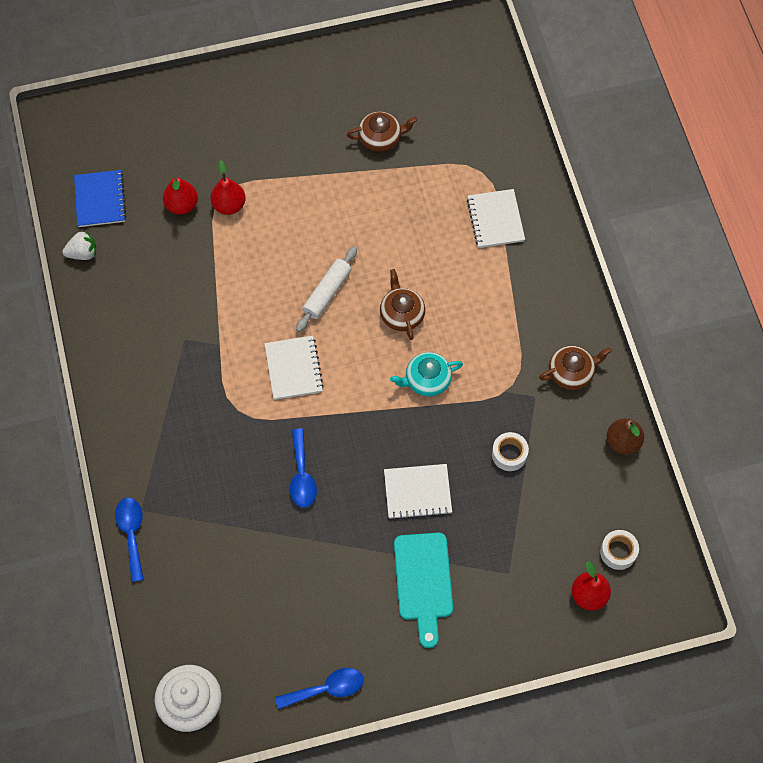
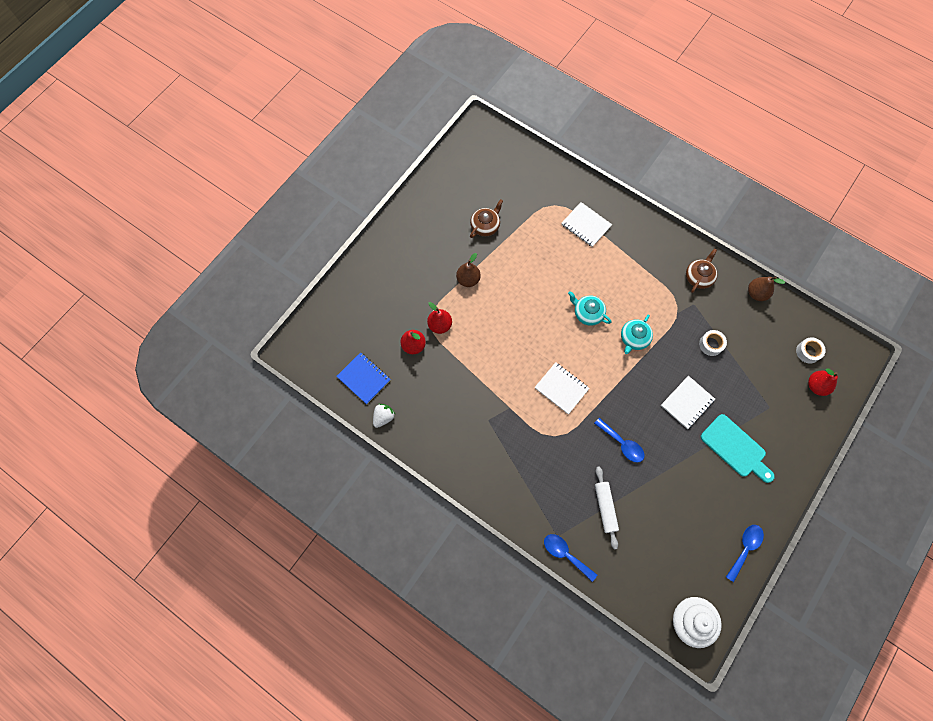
camera: 40 degrees left, 5 degrees up
white rolling pin [296,247,357,332] -> white rolling pin moved to [595,466,619,549]
brown teapot [380,269,425,340] -> turquoise teapot [568,291,612,326]
none -> brown pear [456,253,481,287]

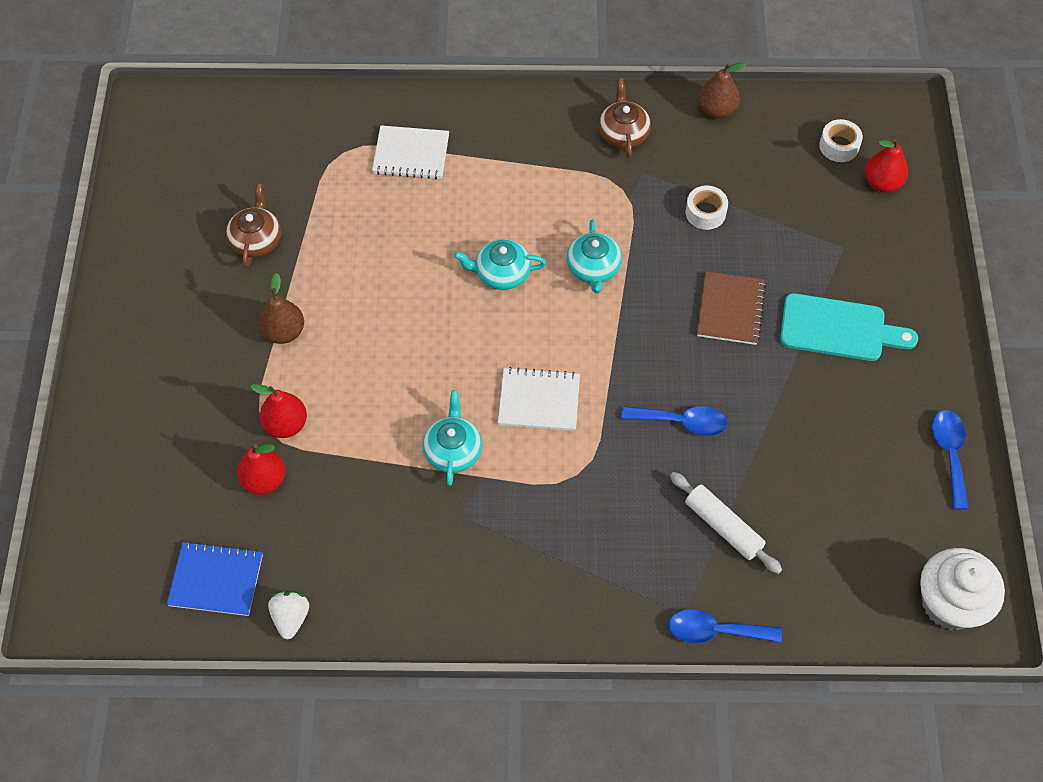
camera: 35 degrees left, 10 degrees down
white notebook [661,376,715,429] -> brown notebook [697,271,766,345]
none -> turquoise teapot [423,391,482,486]

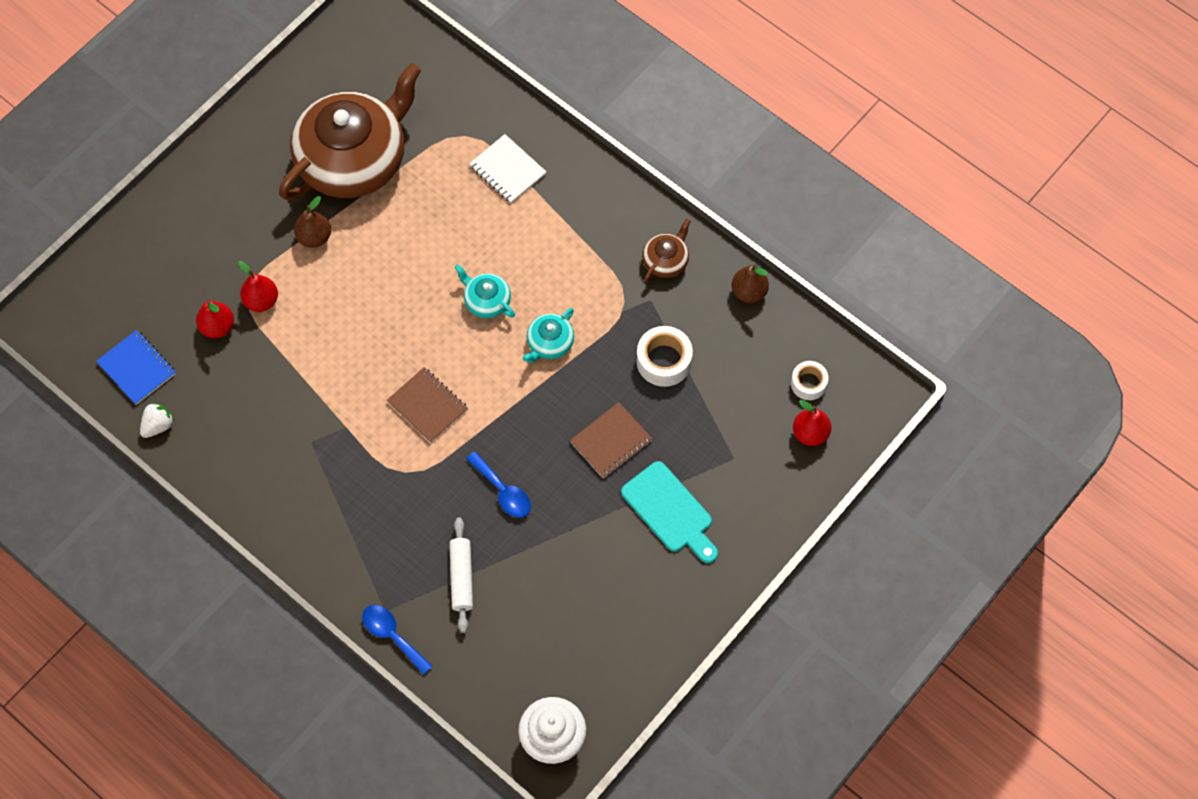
camera: 40 degrees right, 5 degrees up
brown teapot [226,184,281,268] -> brown teapot [279,63,421,200], size x2.47
turquoise teapot [423,391,482,486] -> none
white notebook [498,367,580,431] -> brown notebook [387,367,468,443]
white tape [685,186,728,230] -> white tape [637,326,693,387], size x1.54
blue spoon [932,410,969,509] -> none

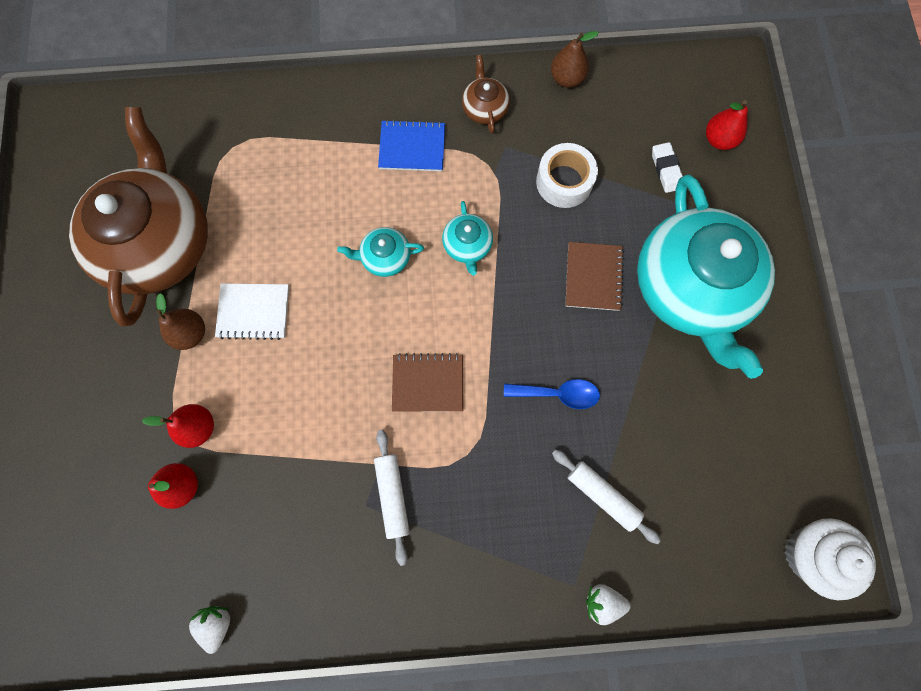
camera: 45 degrees left, 10 degrees up
blue notebook [96,330,176,405] -> blue notebook moved to [378,119,445,171]
blue spoon [362,605,433,675] -> white strawberry [586,584,631,625]
white notebook [469,134,546,203] -> white notebook moved to [215,284,289,340]
turquoise cutting board [621,461,718,563] -> turquoise teapot [637,175,775,379]
white tape [791,361,828,400] -> none
none -> white rolling pin [374,430,410,566]
none -> white eraser [652,142,683,193]

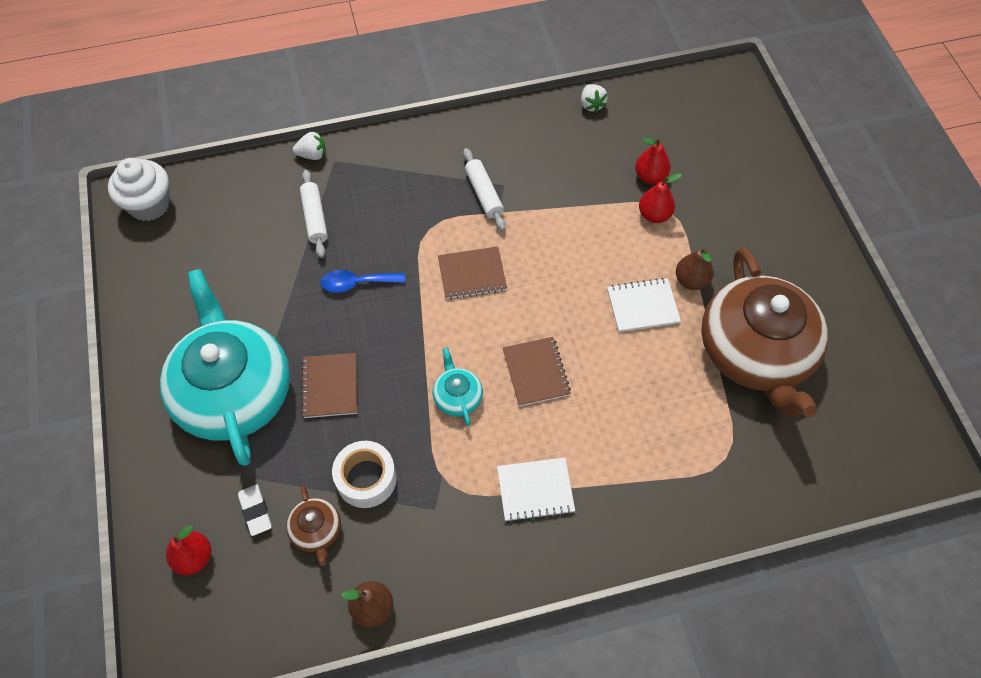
camera: 170 degrees right, 15 degrees down
turquoise teapot [337,227,424,277] -> brown notebook [503,337,571,407]
blue notebook [378,119,445,171] -> white notebook [497,457,575,522]
brown teapot [462,55,510,134] -> brown teapot moved to [286,486,341,566]
white rolling pin [552,449,661,544] -> white rolling pin turned 45 degrees clockwise [300,170,328,258]

